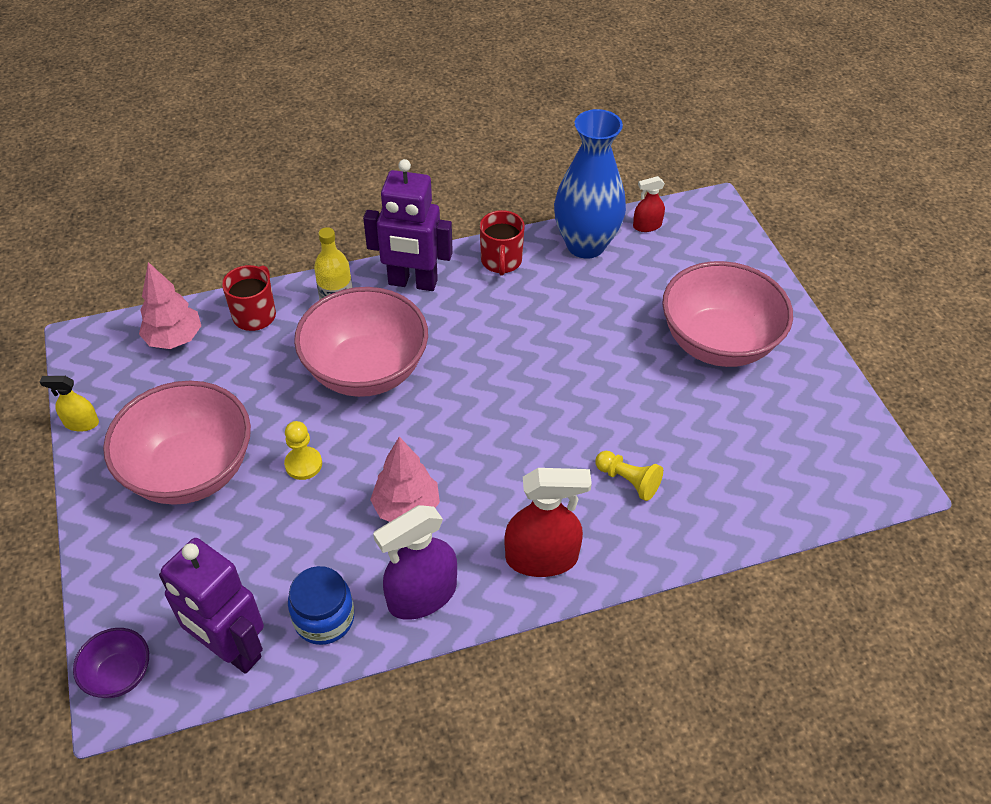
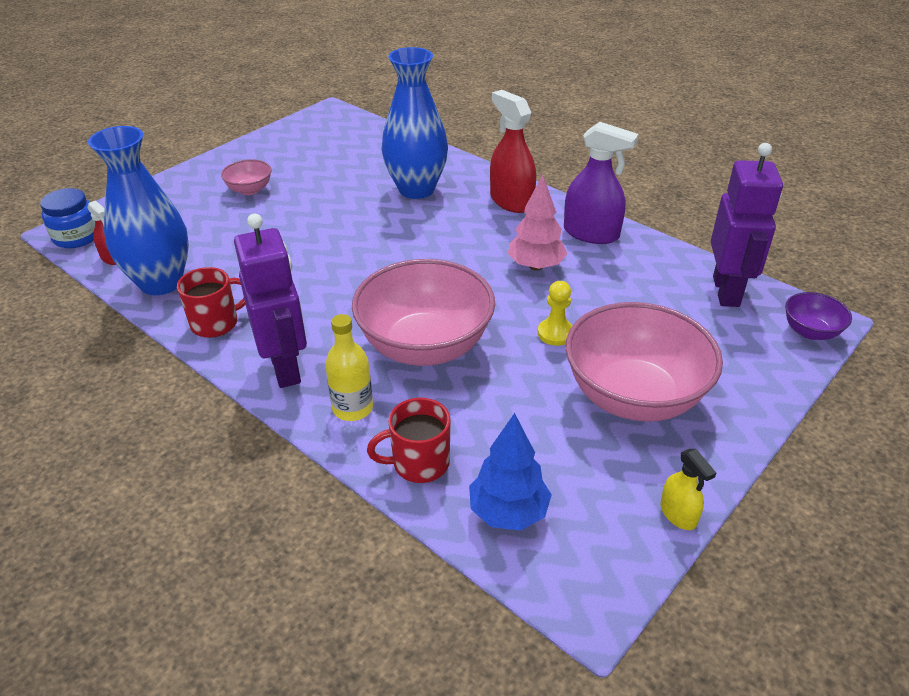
camera: 120 degrees left, 10 degrees down
pink tree [139,262,201,349] -> blue tree [469,413,552,531]
blue jar [288,566,354,645] -> blue jar moved to [40,188,95,248]
yellow pawn [595,451,663,501] -> blue vase [382,47,448,199]
pink bowl [662,261,793,367] -> pink bowl [221,159,271,195], size x0.46

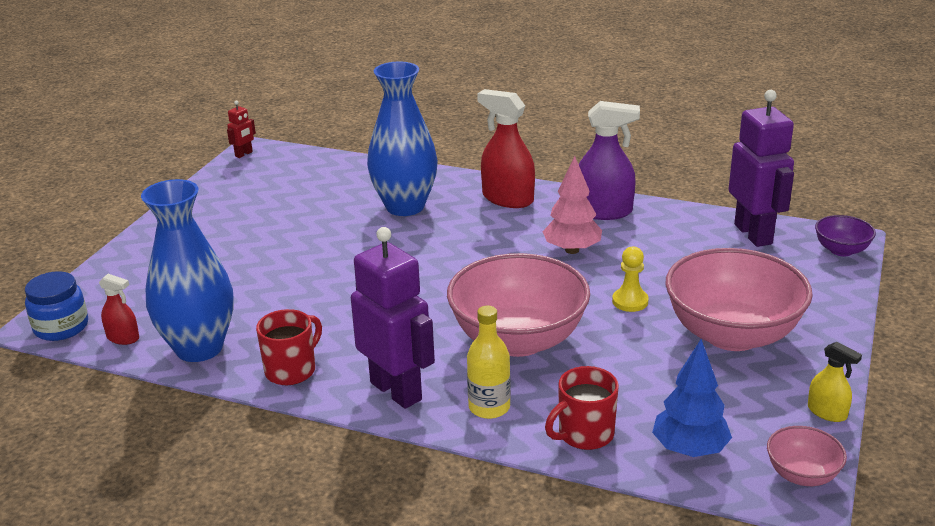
camera: 20 degrees left, 10 degrees down
pink bowl [221,159,271,195] -> pink bowl moved to [767,426,847,486]
none -> red robot [227,100,256,158]

